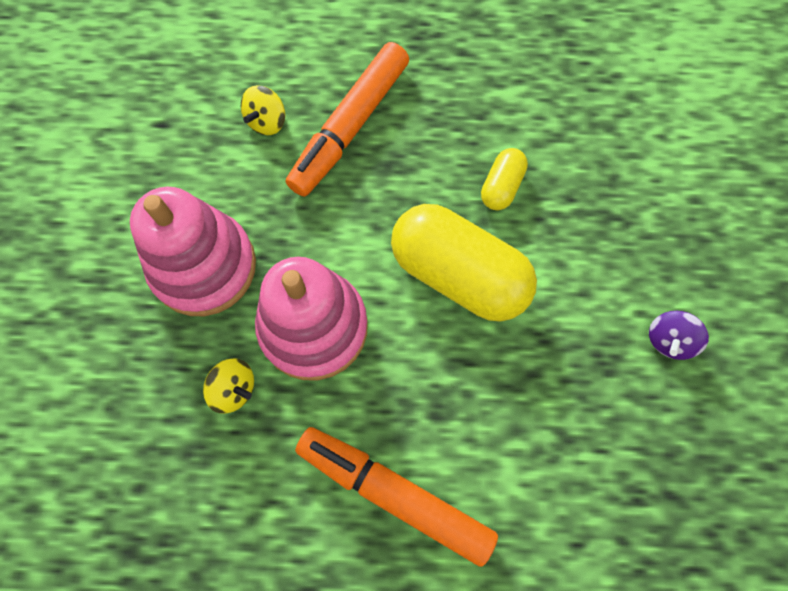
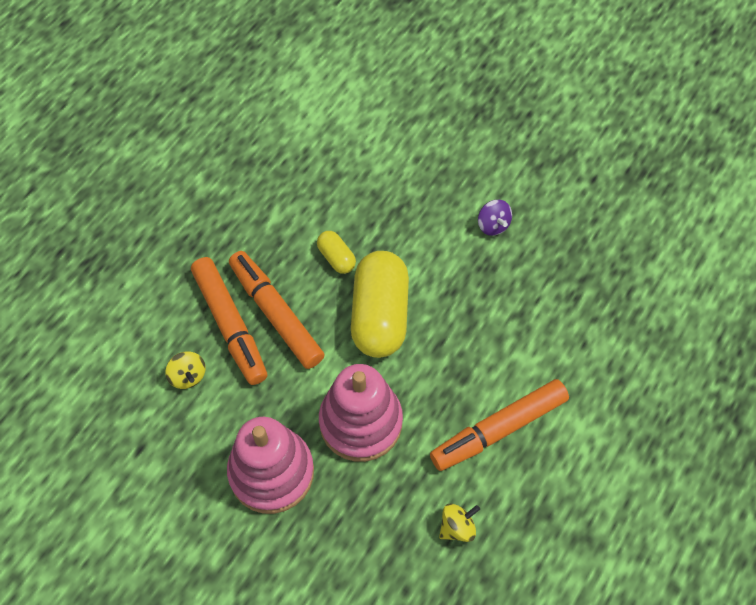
camera: 60 degrees left, 10 degrees down
yellow spinning top [203,358,254,414] -> yellow spinning top moved to [439,504,480,542]
yellow capsule [391,204,537,322] -> yellow capsule turned 60 degrees counterclockwise [351,251,409,358]
none -> orange marker [229,251,325,369]

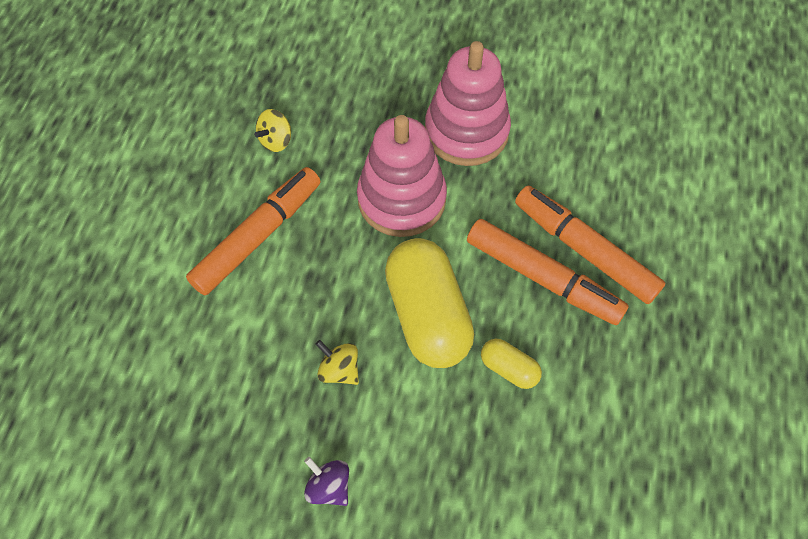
camera: 160 degrees right, 0 degrees up
yellow spinning top [165,351,206,389] -> yellow spinning top moved to [316,340,359,385]

